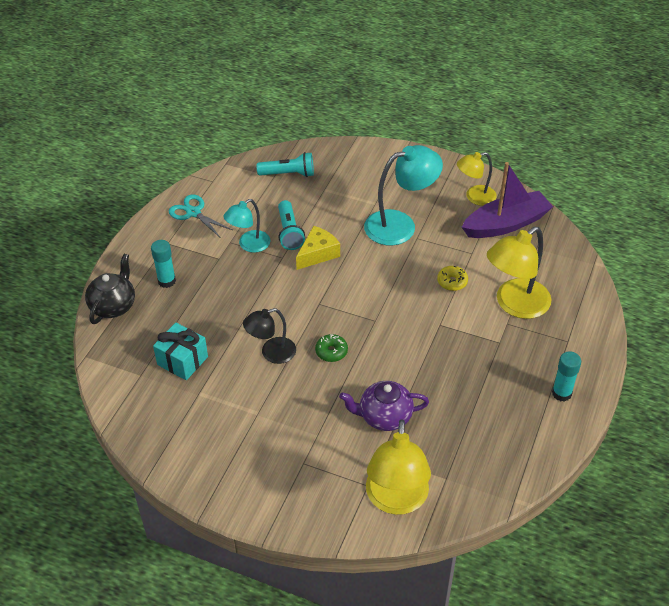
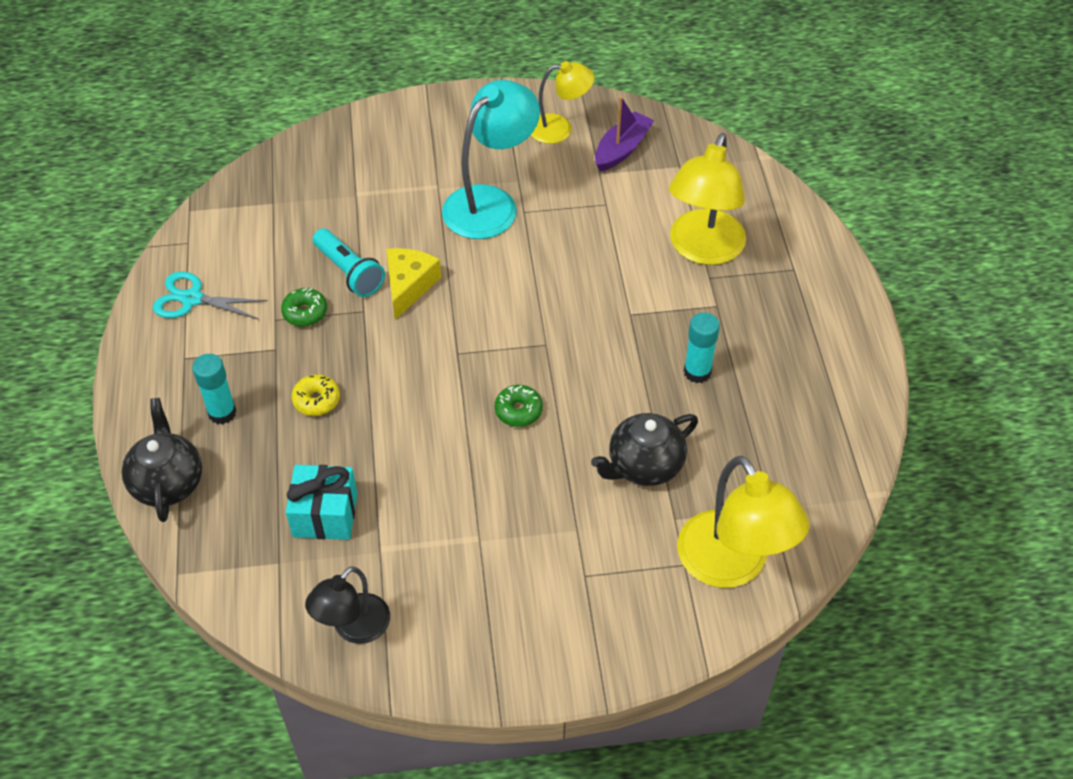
camera: 30 degrees left, 5 degrees up
turquoise lamp [223,199,270,253] -> green donut [281,288,327,327]
black lamp [243,308,296,364] -> black lamp moved to [305,566,390,644]
turquoise flashlight [257,152,314,177] -> none
purple teapot [339,381,429,431] -> black teapot [591,413,698,486]
yellow donut [437,266,468,291] -> yellow donut moved to [292,374,340,416]
yellow lamp [457,152,497,206] -> yellow lamp turned 135 degrees counterclockwise [531,61,594,144]
purple boat [462,162,553,238] -> purple boat [595,96,654,172], size x0.63
turquoise glue stick [552,351,581,402] -> turquoise glue stick moved to [684,313,720,383]

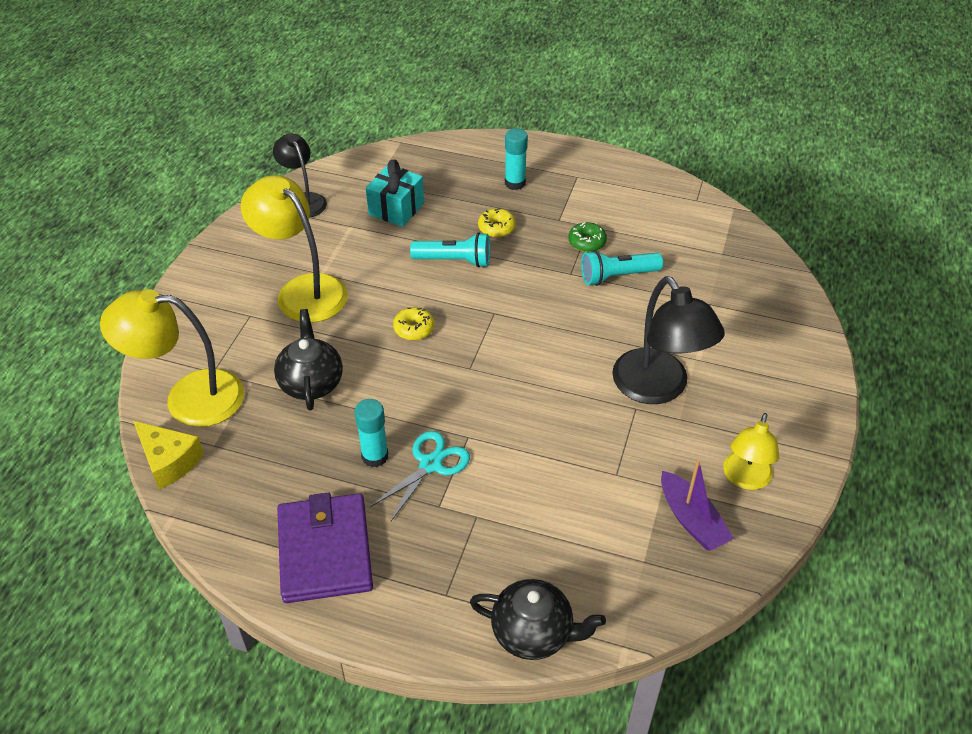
camera: 115 degrees right, 5 degrees down
black teapot [122,398,202,522] -> black teapot moved to [470,579,606,660]
turquoise scissors [153,271,268,319] -> turquoise scissors moved to [370,431,470,521]
yellow cheese [386,248,441,320] -> yellow cheese moved to [133,421,204,489]
turquoise lamp [442,80,540,239] -> black lamp [612,276,725,404]
green donut [495,385,543,427] -> yellow donut [393,307,435,340]
yellow lamp [669,133,746,265] -> yellow lamp moved to [241,175,348,323]
none -> purple wallet [277,492,373,603]
none -> turquoise flashlight [410,232,490,268]

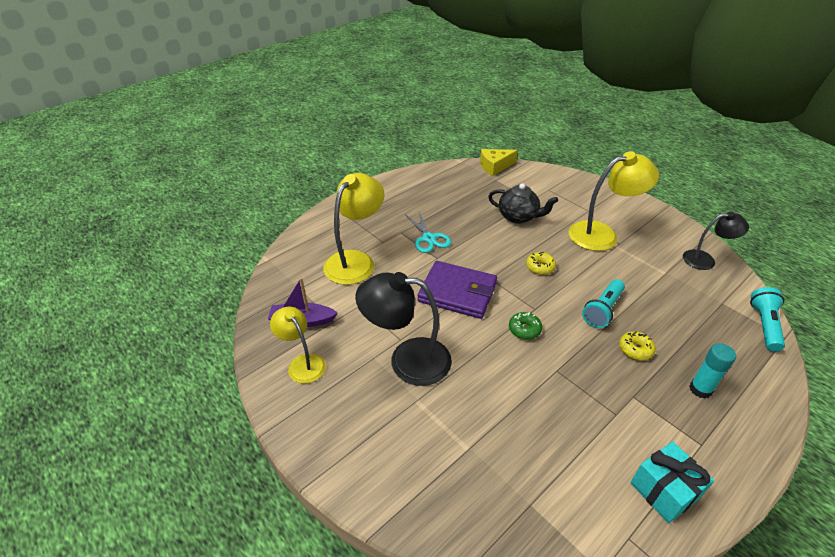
camera: 120 degrees right, 5 degrees down
yellow lamp [100,289,244,427] -> yellow lamp moved to [324,173,384,285]
purple wallet [277,492,373,603] -> purple wallet moved to [417,261,497,319]
turquoise glue stick [355,399,388,467] -> none
turquoise gift [366,160,424,227] -> turquoise gift moved to [630,441,714,523]
black teapot [470,579,606,660] -> none
green donut [568,222,607,252] -> green donut moved to [509,312,542,340]
turquoise flashlight [581,250,663,286] -> turquoise flashlight moved to [750,287,785,352]

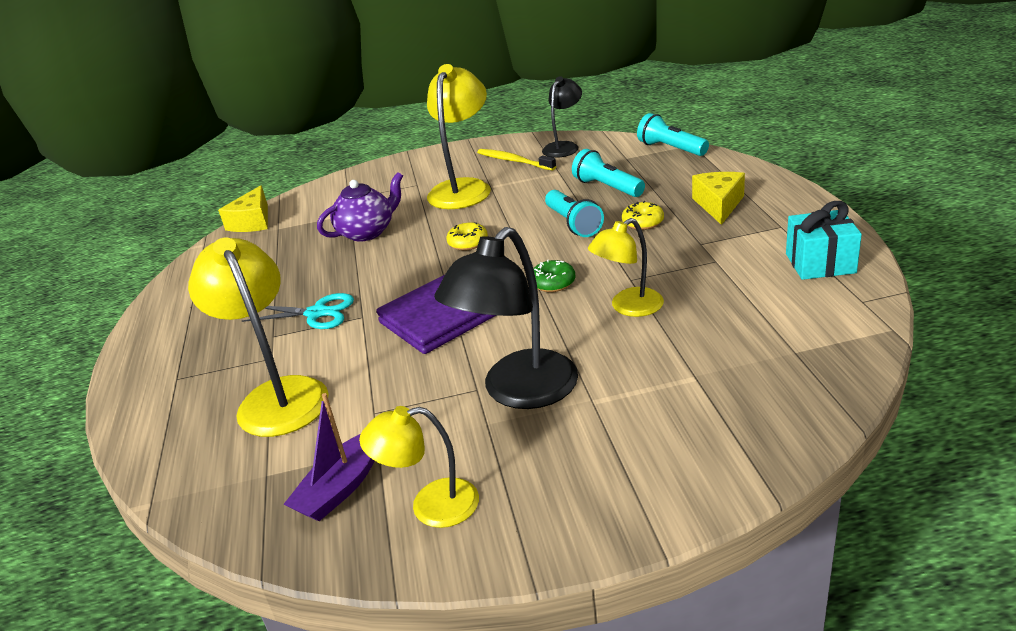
camera: 55 degrees left, 10 degrees down
black teapot [488,183,558,224] -> purple teapot [317,172,403,242]
turquoise glue stick [689,343,736,399] -> yellow cheese [692,172,745,225]
none -> yellow toothbrush [477,149,556,170]
none -> turquoise flashlight [572,149,645,197]
none -> yellow lamp [588,218,664,317]

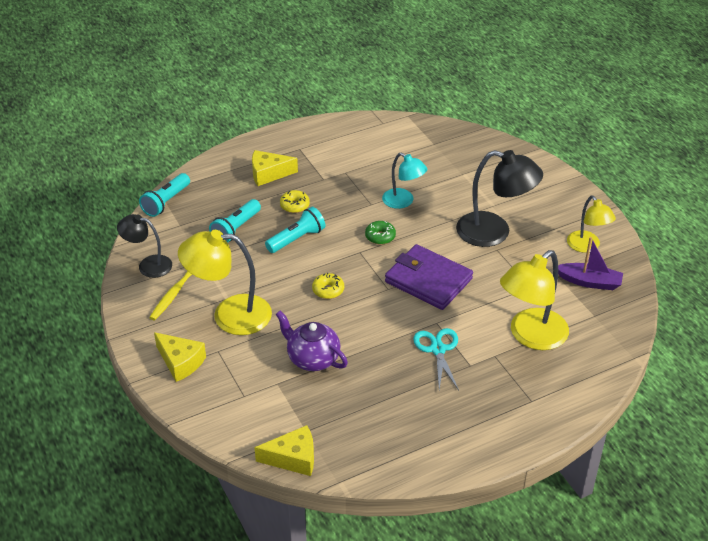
camera: 110 degrees left, 10 degrees up
yellow lamp [588,218,664,317] -> turquoise lamp [382,153,427,209]
turquoise gift [786,201,862,280] -> none
none -> yellow cheese [154,332,206,382]

